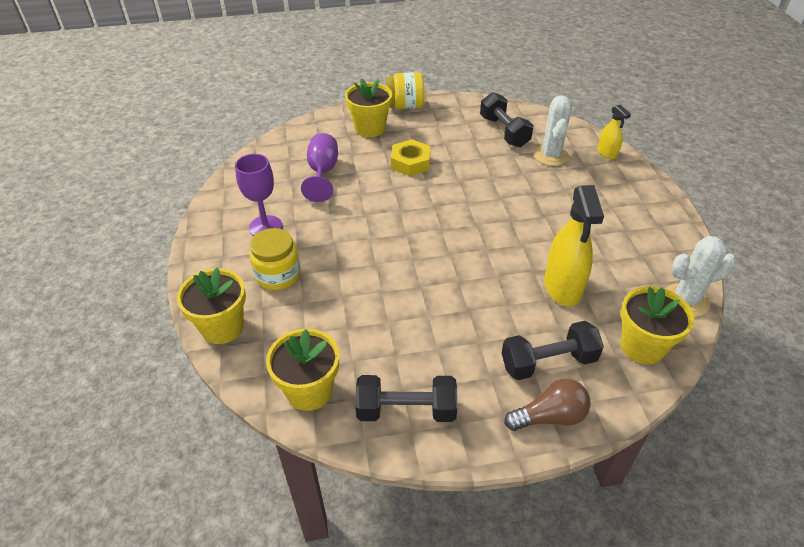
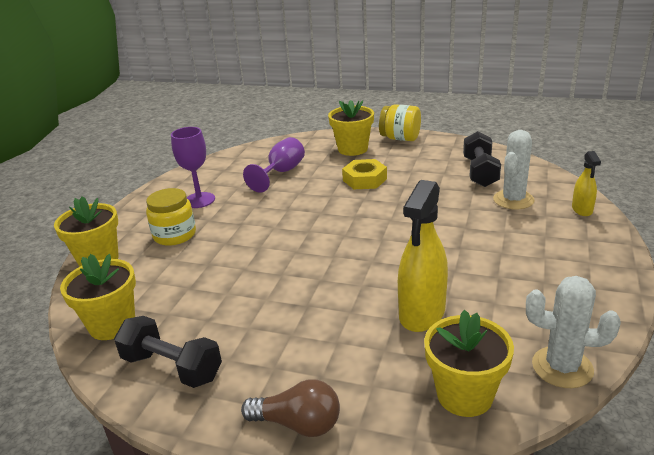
camera: 30 degrees right, 15 degrees down
black dumbbell [502,321,604,380] -> none

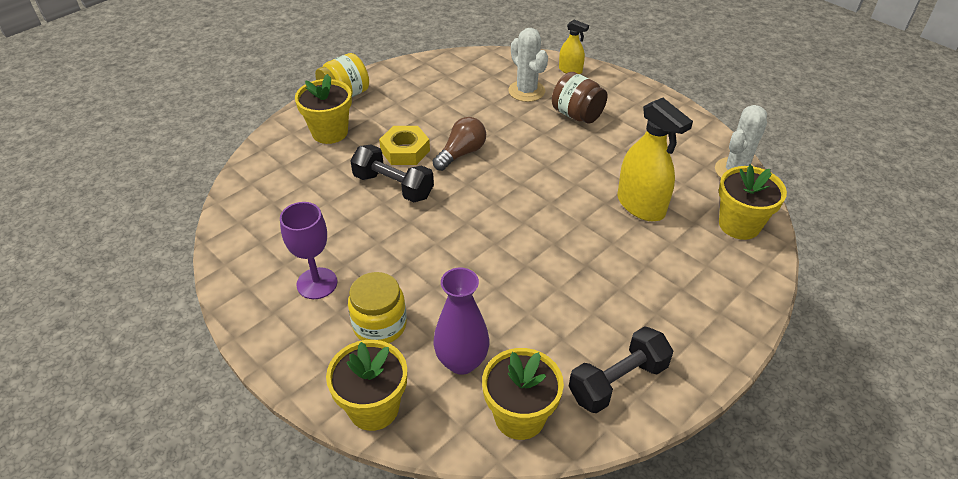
camera: 65 degrees left, 15 degrees up
brown light bulb [241,380,340,437] -> brown light bulb moved to [433,117,486,171]
purple goblet [243,137,305,193] -> none
black dumbbell [463,131,501,187] -> black dumbbell moved to [350,145,434,202]
none -> purple vase [433,268,489,375]
none -> brown jar [552,72,607,124]

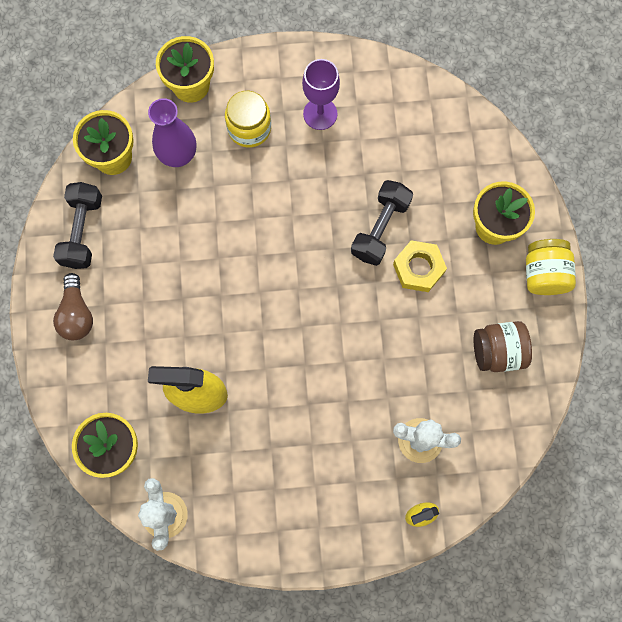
camera: 130 degrees right, 30 degrees up
black dumbbell [350,145,434,202] -> black dumbbell turned 45 degrees counterclockwise [351,180,413,266]
brown light bulb [433,117,486,171] -> brown light bulb moved to [53,273,93,340]
brown jar [552,72,607,124] -> brown jar moved to [474,321,532,372]

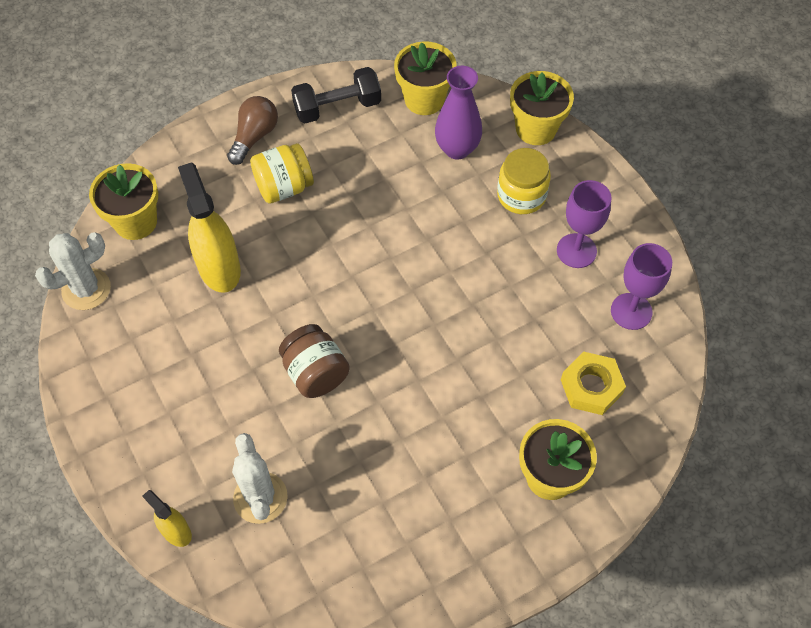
camera: 65 degrees right, 15 degrees down
brown light bulb [53,273,93,340] -> brown light bulb turned 150 degrees clockwise [227,96,278,165]
black dumbbell [351,180,413,266] -> none
yellow nut [393,240,447,292] -> yellow nut moved to [561,352,626,415]
brown jar [474,321,532,372] -> brown jar moved to [279,324,350,398]
yellow jar [526,239,576,295] -> yellow jar moved to [250,143,314,204]
none -> purple goblet [611,243,672,330]

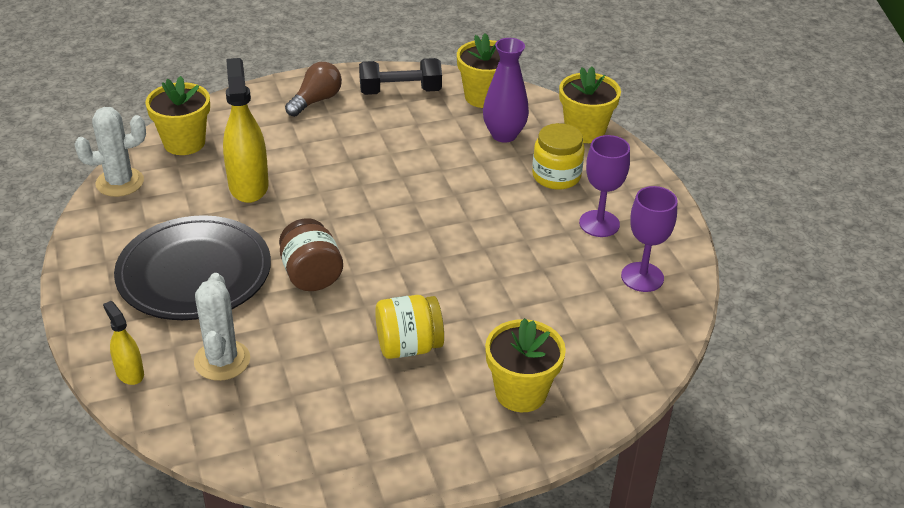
camera: 10 degrees right, 20 degrees down
yellow jar [250,143,314,204] -> yellow jar moved to [375,295,444,359]
yellow nut [561,352,626,415] -> none
none -> black plate [114,215,271,320]

